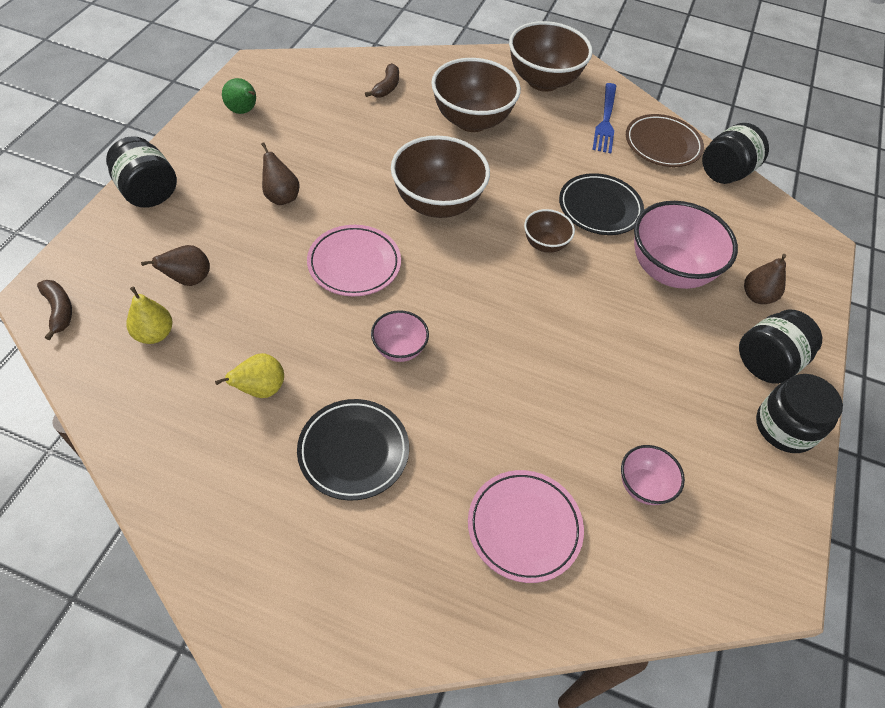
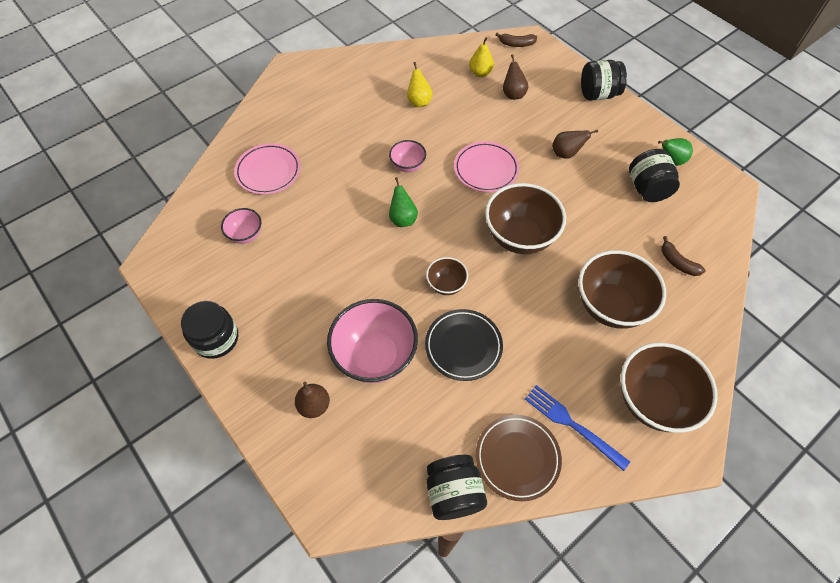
camera: 125 degrees right, 5 degrees up
black plate [297,399,409,501] -> none
black jar [739,310,822,384] -> black jar moved to [629,149,680,202]
none -> green pear [389,177,418,227]

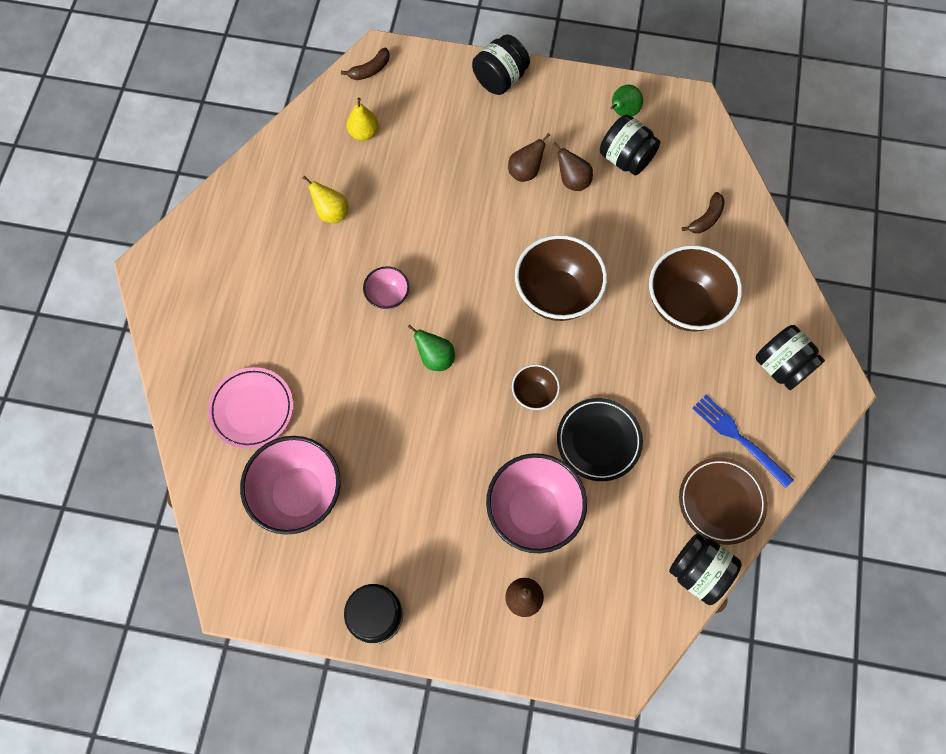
camera: 40 degrees left, 10 degrees up
pink bowl [221,208,261,244] -> pink bowl [240,436,341,535], size x1.96
pink plate [454,141,520,192] -> none
brown pear [503,54,528,100] -> brown pear moved to [553,143,593,191]
blue fork [525,385,630,471] -> blue fork turned 45 degrees clockwise [692,395,794,488]
brown bowl [621,343,718,433] -> black jar [756,325,825,390]
brown banana [662,236,706,276] -> brown banana turned 60 degrees counterclockwise [682,192,725,234]

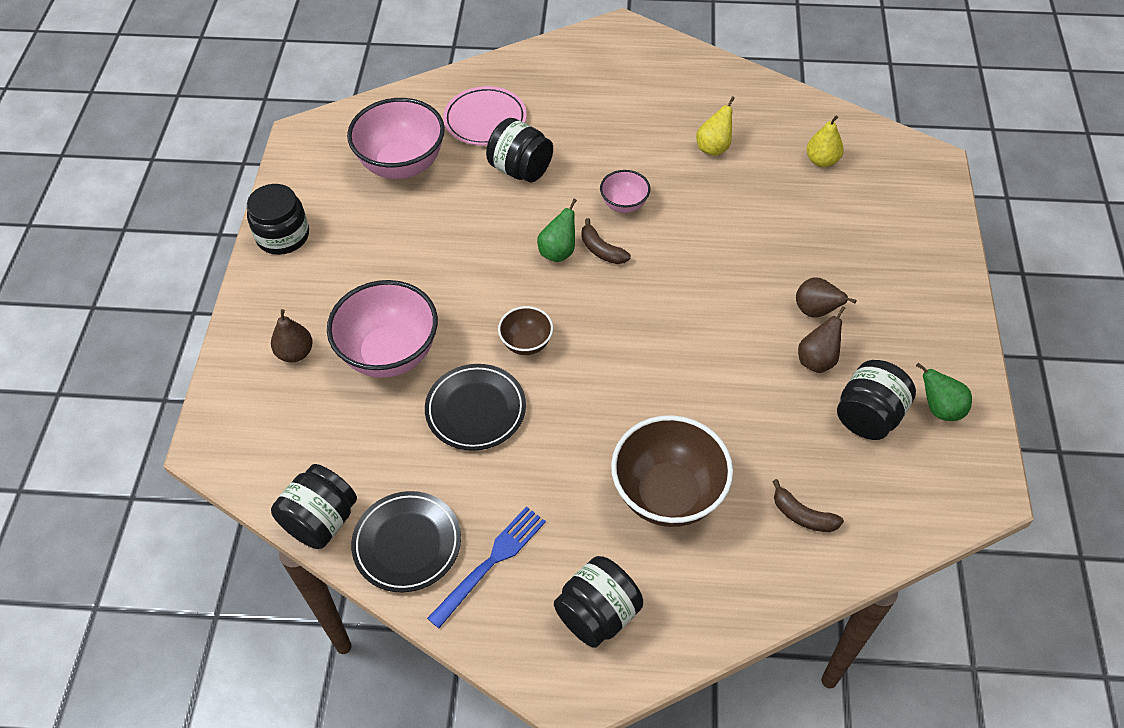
camera: 85 degrees right, 15 degrees down
brown banana [341,48,389,80] -> brown banana moved to [582,218,631,264]
black jar [472,34,530,95] -> black jar moved to [486,118,553,182]
brown bowl [515,235,607,321] -> none
brown plate [679,458,768,545] -> black plate [351,491,461,593]

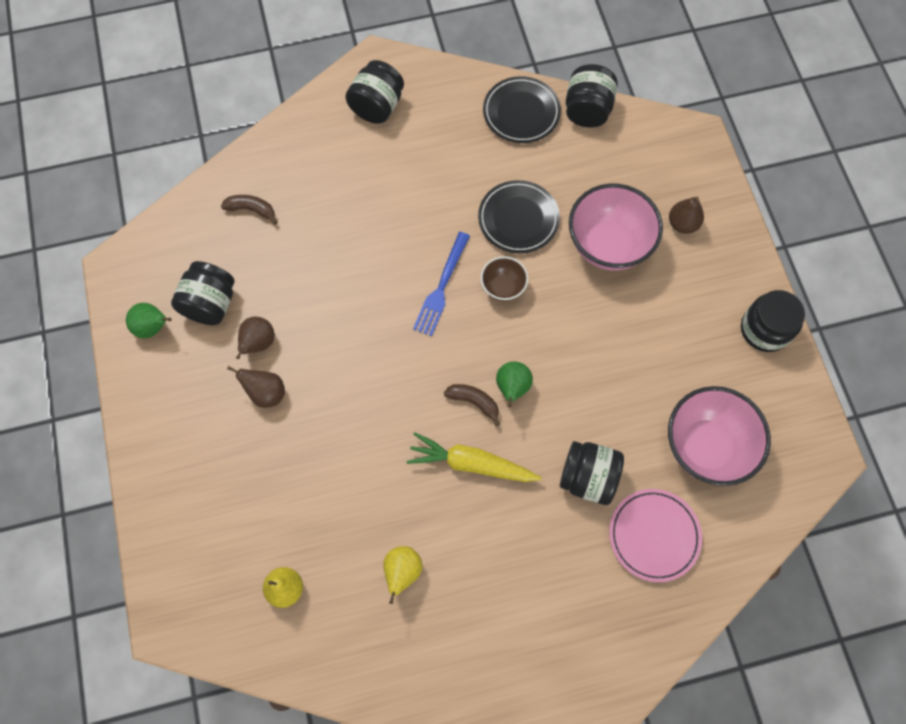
camera: 160 degrees right, 15 degrees up
blue fork [427,506,546,628] -> blue fork moved to [413,232,470,336]
pink bowl [600,170,650,213] -> yellow carrot [407,432,542,482]
brown bowl [611,415,733,527] -> none

